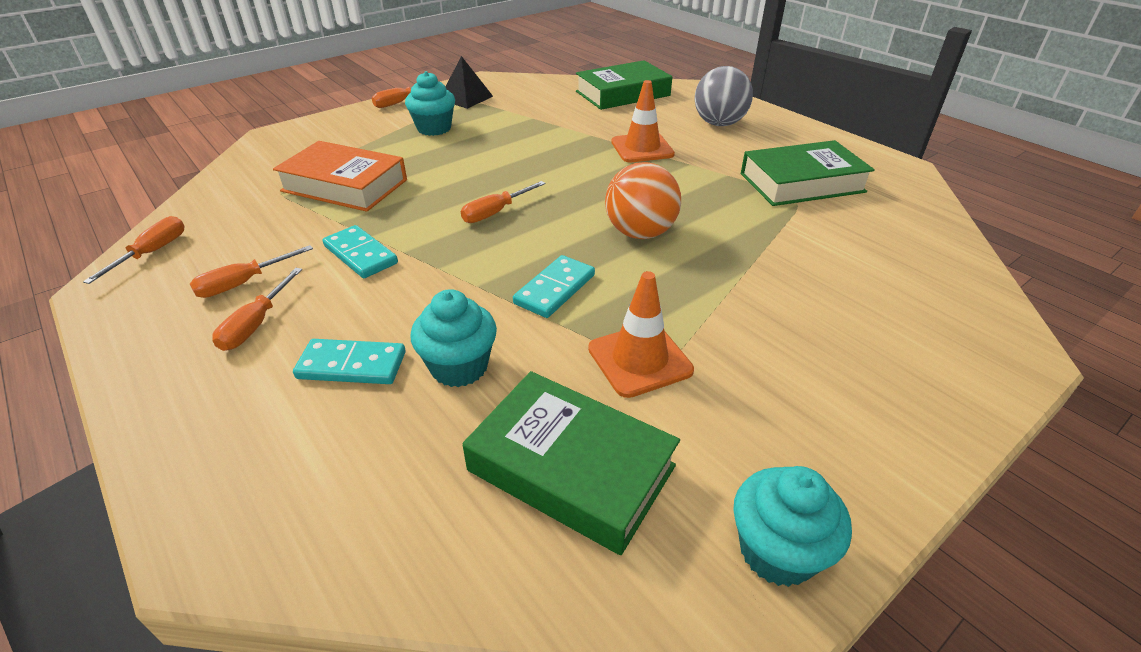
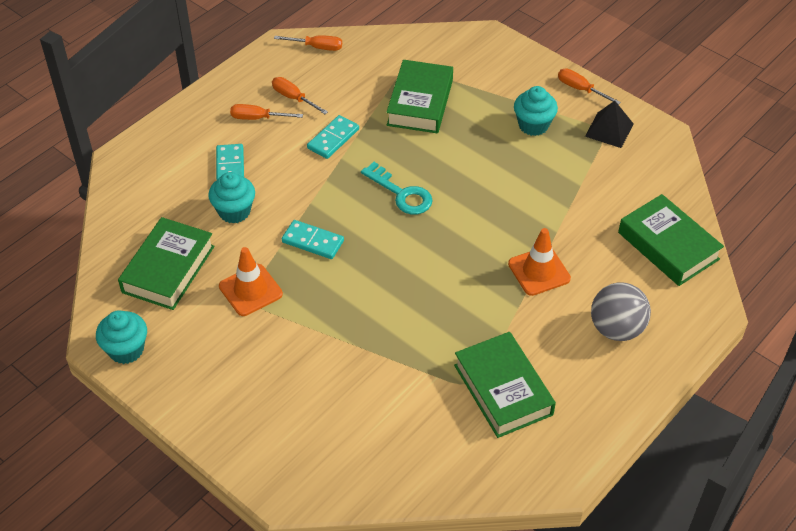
camera: 80 degrees right, 10 degrees up
orange book [273,141,407,212] -> green book [386,60,453,133]
orange screwdriver [461,181,545,223] -> turquoise key [361,162,432,215]
orange ball [605,162,681,239] -> none

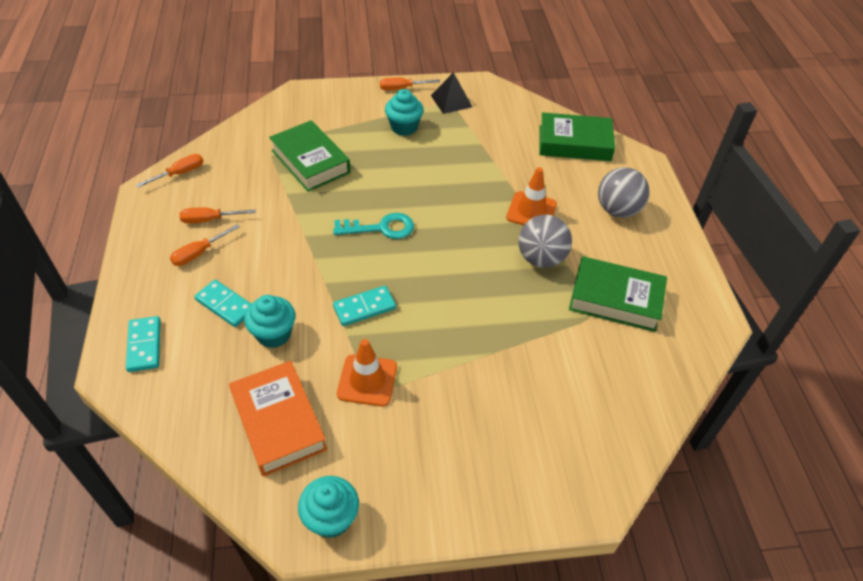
camera: 50 degrees left, 0 degrees up
green book [118,217,215,310] -> orange book [229,361,327,477]
turquoise domino [307,115,359,159] -> turquoise domino moved to [126,316,161,372]
none -> grey ball [518,215,572,268]

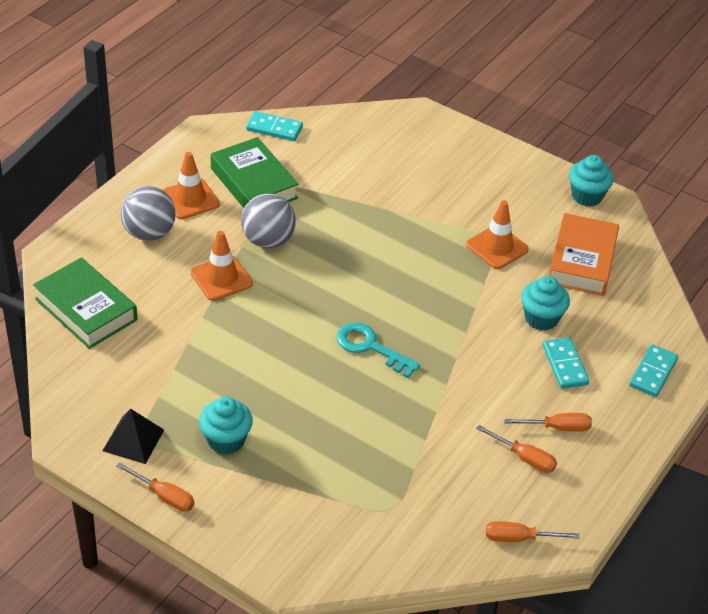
camera: 140 degrees left, 5 degrees down
green book [269,120,351,192] -> none
turquoise domino [333,286,396,326] -> turquoise domino moved to [246,111,303,141]
none -> orange traffic cone [163,152,220,219]

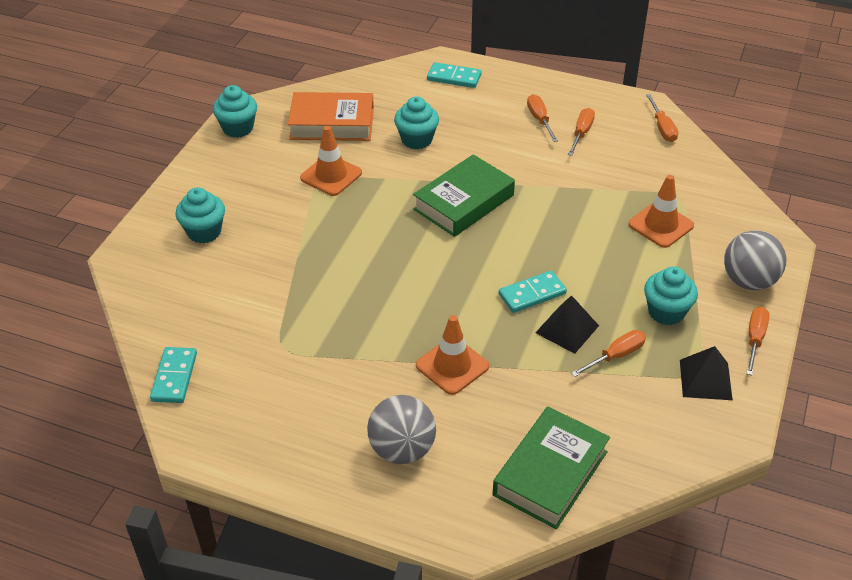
camera: 100 degrees left, 0 degrees up
orange traffic cone [163,152,220,219] -> orange traffic cone moved to [628,175,694,248]
green book [210,137,299,208] -> green book moved to [413,154,515,237]
grey ball [241,194,296,248] -> grey ball moved to [724,230,786,290]
turquoise key [337,322,420,378] -> none
turquoise domino [543,337,589,389] -> turquoise domino moved to [499,270,567,313]
none -> turquoise cupcake [176,187,225,244]
none -> black pyramid [535,295,599,354]
none -> orange screwdriver [571,330,646,377]

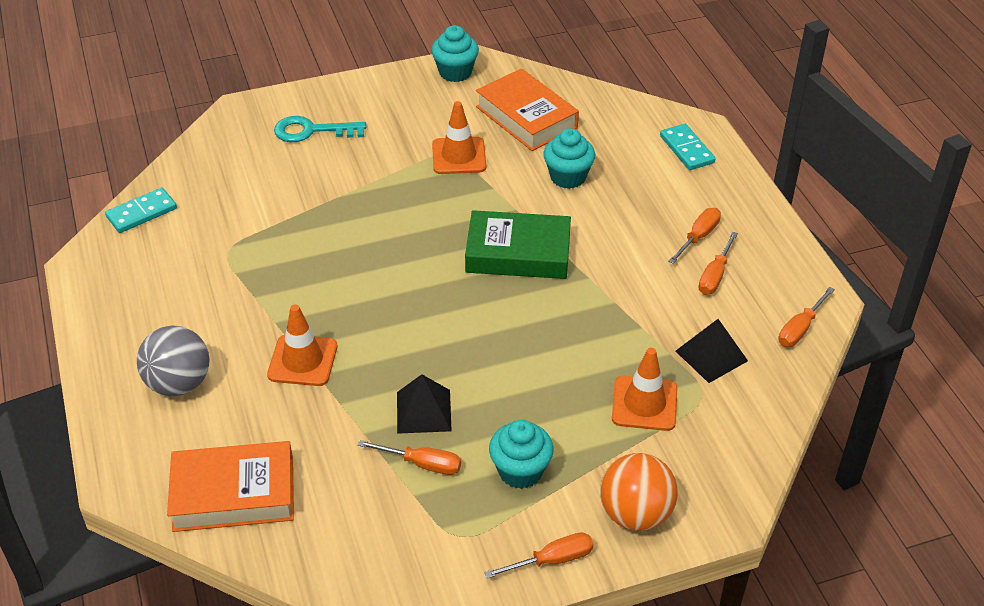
camera: 50 degrees right, 0 degrees up
turquoise cupcake [176,187,225,244] -> turquoise key [274,116,366,142]
green book [493,407,610,529] -> orange book [167,441,294,532]
turquoise domino [499,270,567,313] -> none
orange screwdriver [568,108,595,156] -> orange screwdriver turned 135 degrees clockwise [698,232,738,295]
black pyramid [680,346,733,400] -> black pyramid moved to [675,319,748,383]
grey ball [724,230,786,290] -> orange ball [600,453,678,531]

